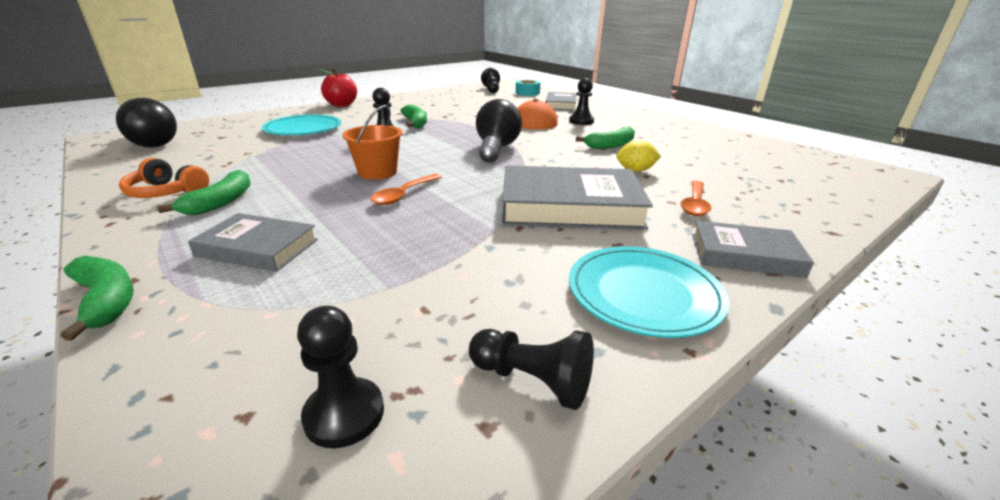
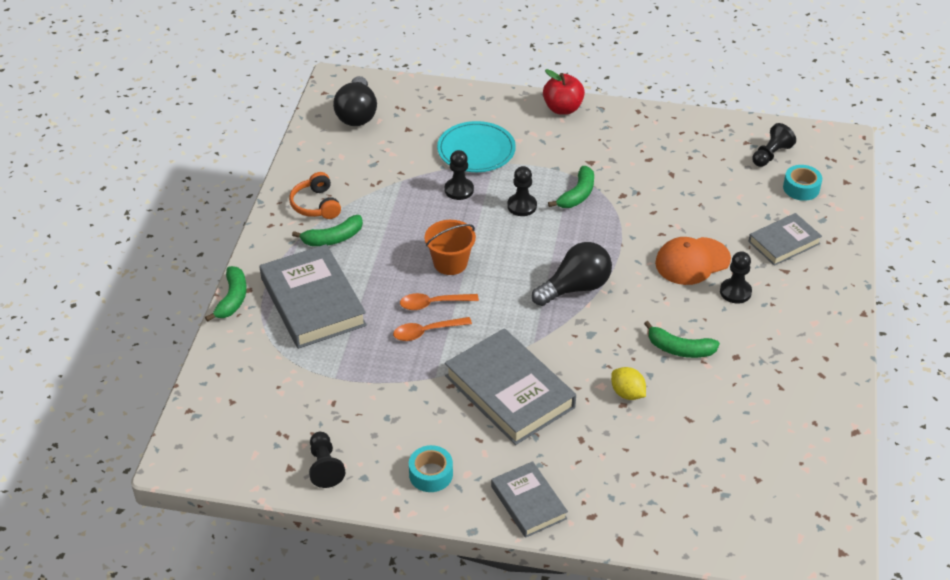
camera: 50 degrees right, 15 degrees up
grey book [188,213,318,272] -> grey book [260,244,367,349], size x1.72
black pawn [297,306,384,448] -> black pawn moved to [445,150,474,200]
turquoise plate [569,246,729,338] -> turquoise tape [409,445,453,492]
orange spoon [680,181,711,216] -> orange spoon moved to [393,317,472,341]

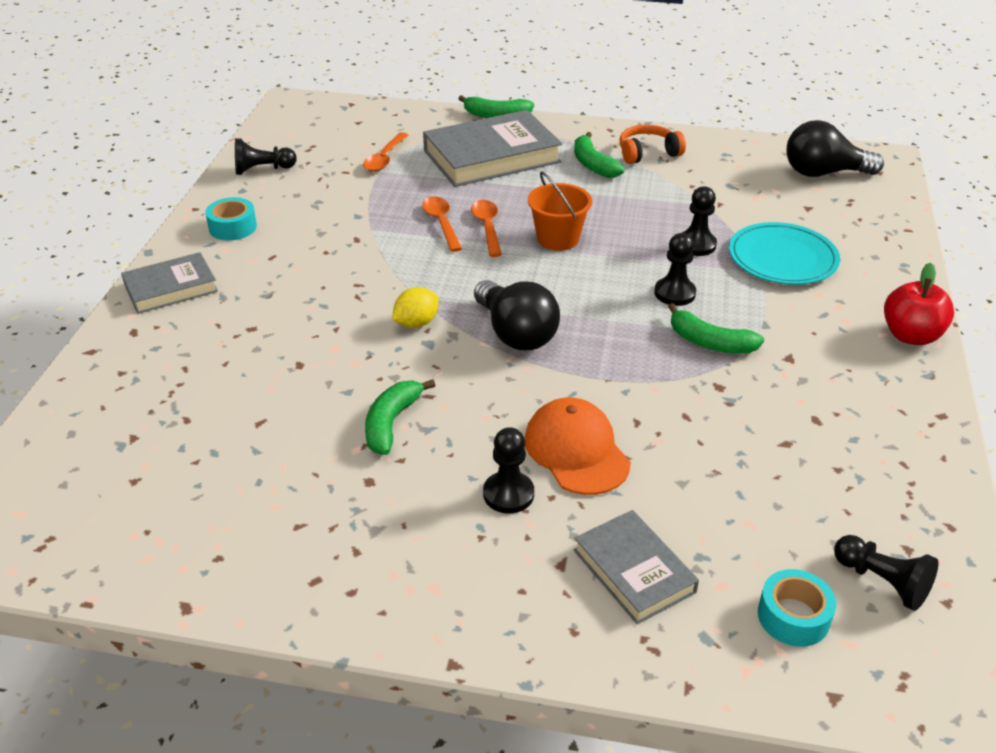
camera: 90 degrees right, 5 degrees down
grey book [445,328,576,445] -> none
yellow lemon [611,367,646,400] -> yellow lemon moved to [392,287,439,328]
none -> orange spoon [363,132,408,171]

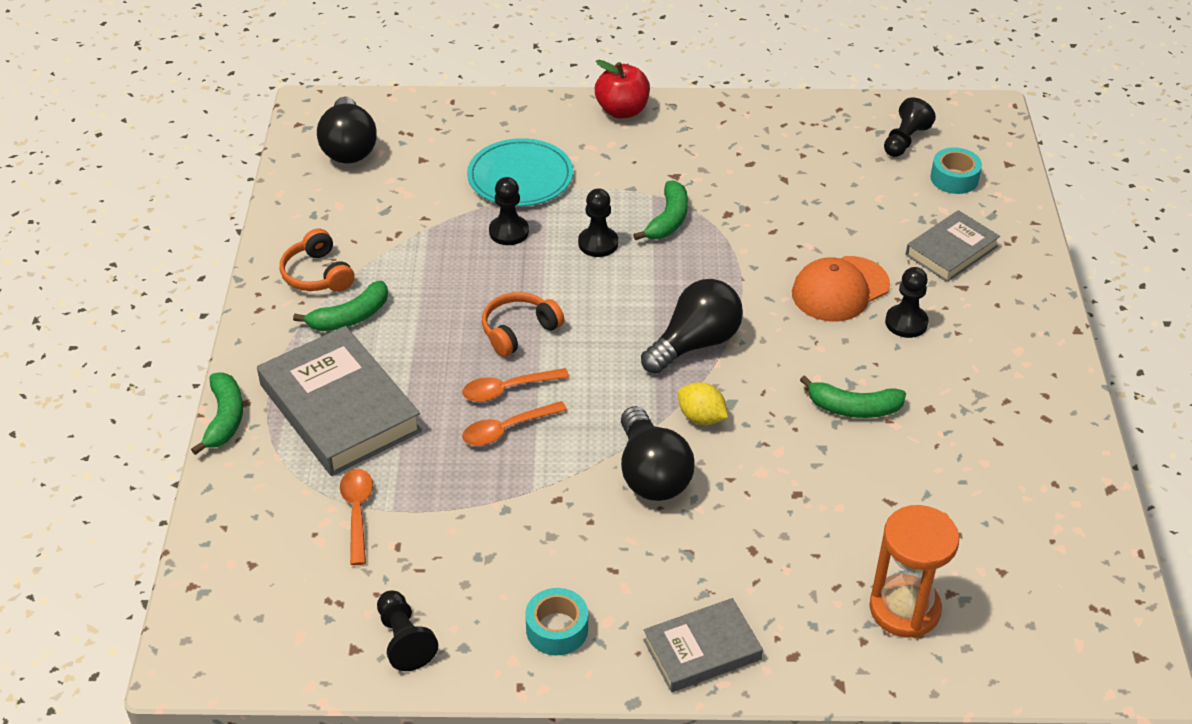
camera: 100 degrees left, 5 degrees up
grey book [121,252,218,314] -> grey book turned 75 degrees counterclockwise [643,598,763,692]
orange spoon [363,132,408,171] -> orange spoon turned 105 degrees counterclockwise [340,469,373,565]
orange bucket [528,172,592,251] -> orange headphones [482,292,564,357]
none -> black light bulb [621,406,695,501]
none -> orange hourglass [869,505,959,638]

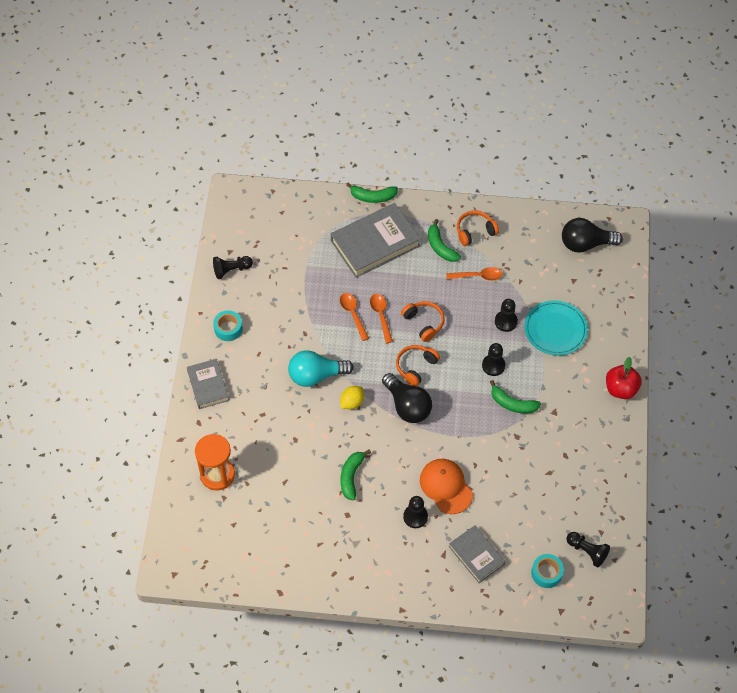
camera: 95 degrees right, 15 degrees up
orange spoon [340,469,373,565] -> orange spoon moved to [446,267,503,281]
black light bulb [621,406,695,501] -> turquoise light bulb [288,350,354,387]
none -> orange headphones [396,345,440,386]

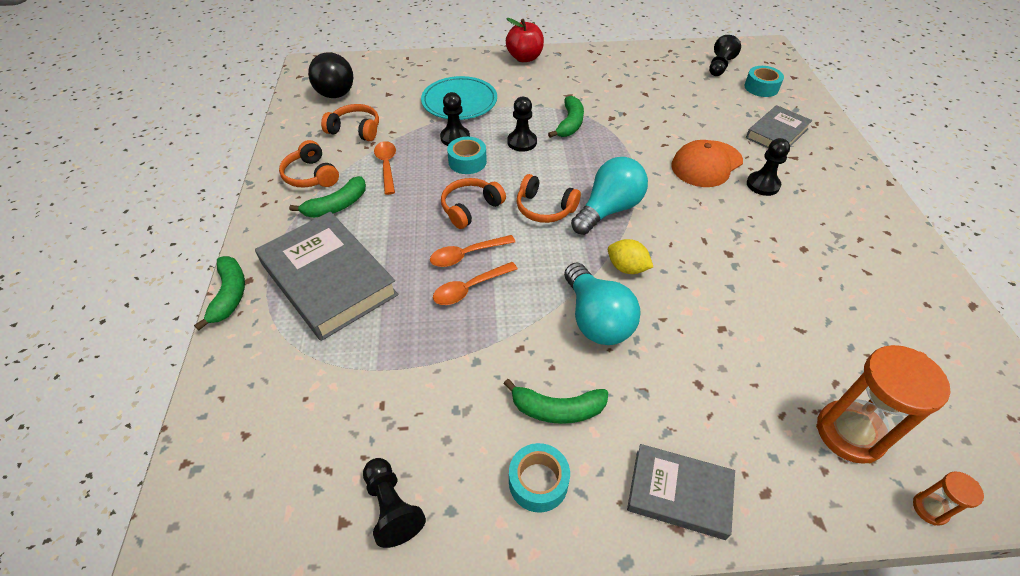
camera: 100 degrees left, 10 degrees down
grey book [187,359,229,409] -> grey book turned 45 degrees clockwise [627,444,735,540]
green banana [340,449,371,500] -> green banana moved to [504,379,608,424]
black light bulb [382,373,432,423] -> turquoise light bulb [571,157,648,235]
none -> orange headphones [321,104,379,141]
none -> turquoise tape [447,137,487,174]
none -> orange hourglass [913,472,984,526]

